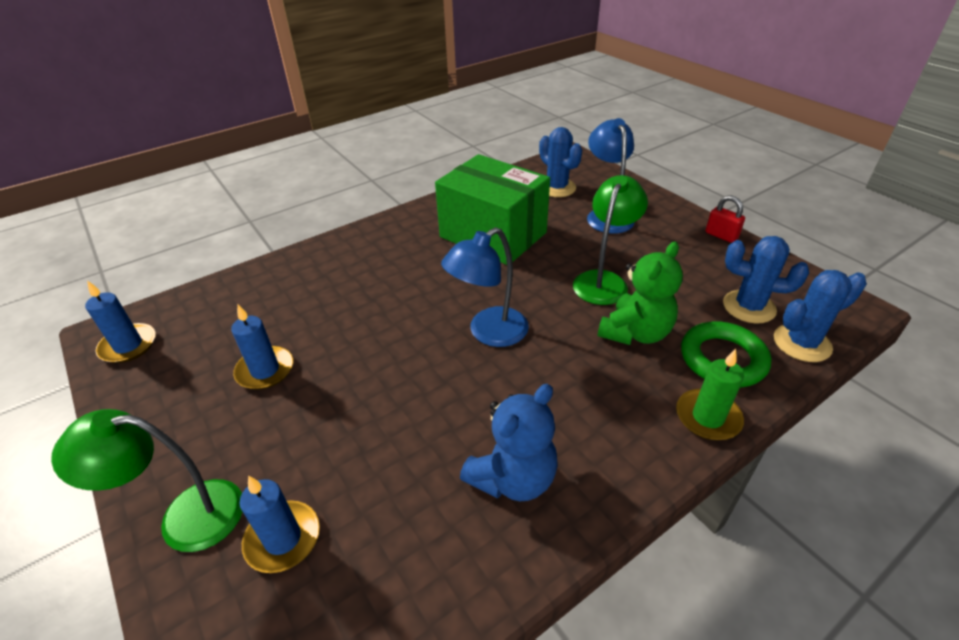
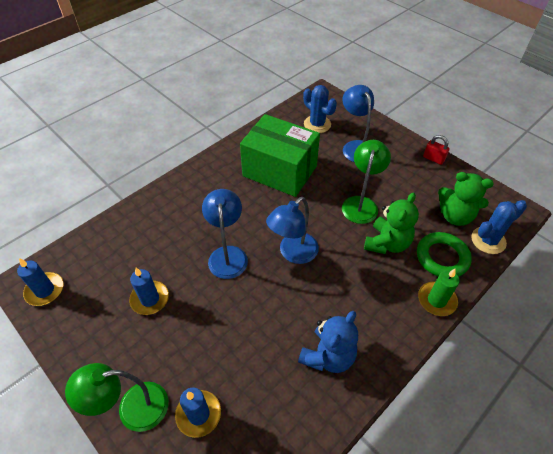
camera: 10 degrees left, 10 degrees up
blue cactus [723,236,809,323] -> green teddy bear [438,172,494,226]
none -> blue lamp [202,189,248,279]

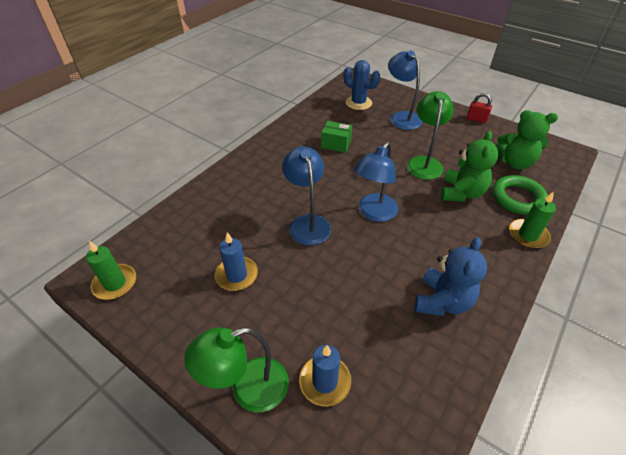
camera: 10 degrees left, 5 degrees down
blue candle [17,258,63,306] -> green candle [86,241,136,300]
green box [240,114,320,197] -> green box [321,121,352,153], size x0.43
blue cactus [471,200,527,254] -> none

